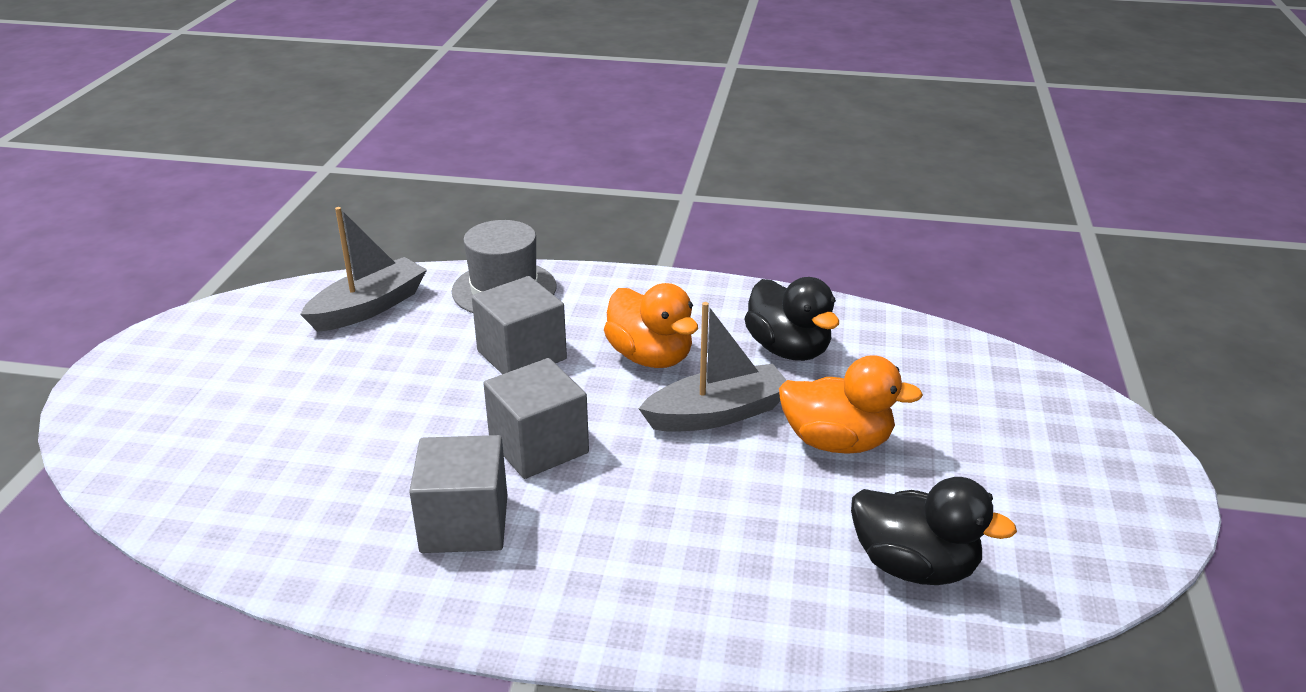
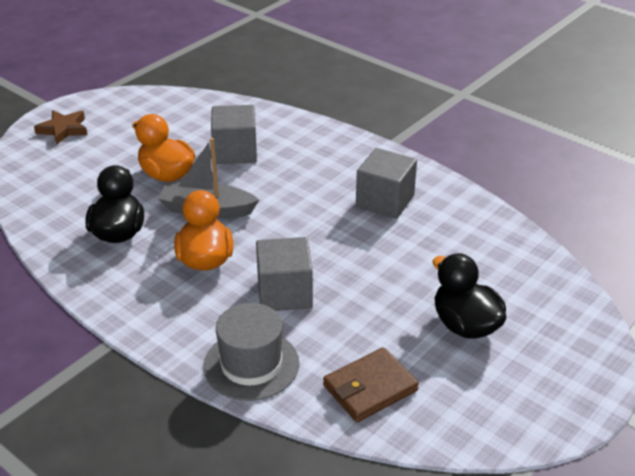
camera: 150 degrees left, 5 degrees up
grey boat [300,207,427,332] -> brown wallet [323,347,419,422]
grey cube [483,358,589,479] -> grey cube moved to [211,105,257,164]
black duck [851,477,1017,585] -> black duck moved to [433,253,507,339]
none -> brown star [34,110,87,145]

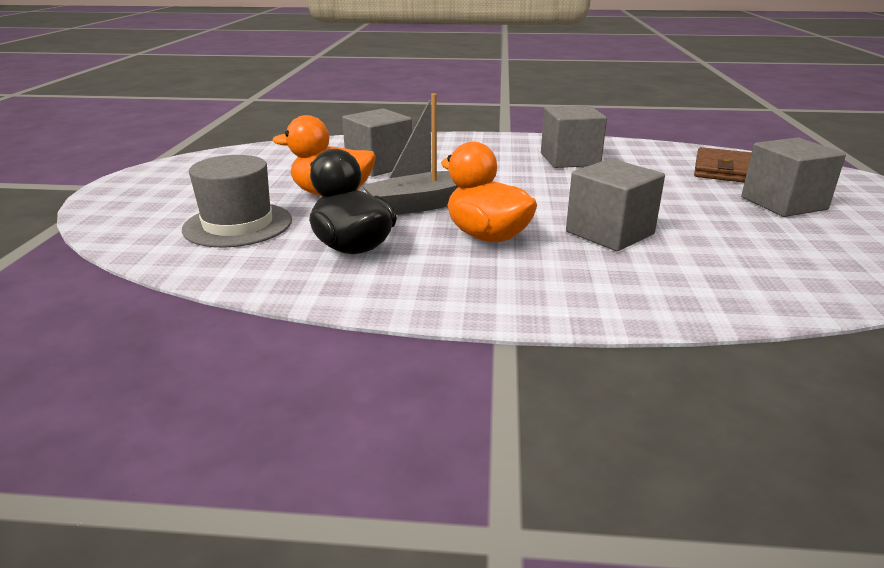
camera: 35 degrees left, 10 degrees down
brown star [34,110,87,145] -> none
grey hat [204,303,299,401] -> grey hat moved to [182,155,292,248]
brown wallet [323,347,419,422] -> brown wallet moved to [694,147,751,183]
black duck [433,253,507,339] -> grey cube [741,137,846,217]

